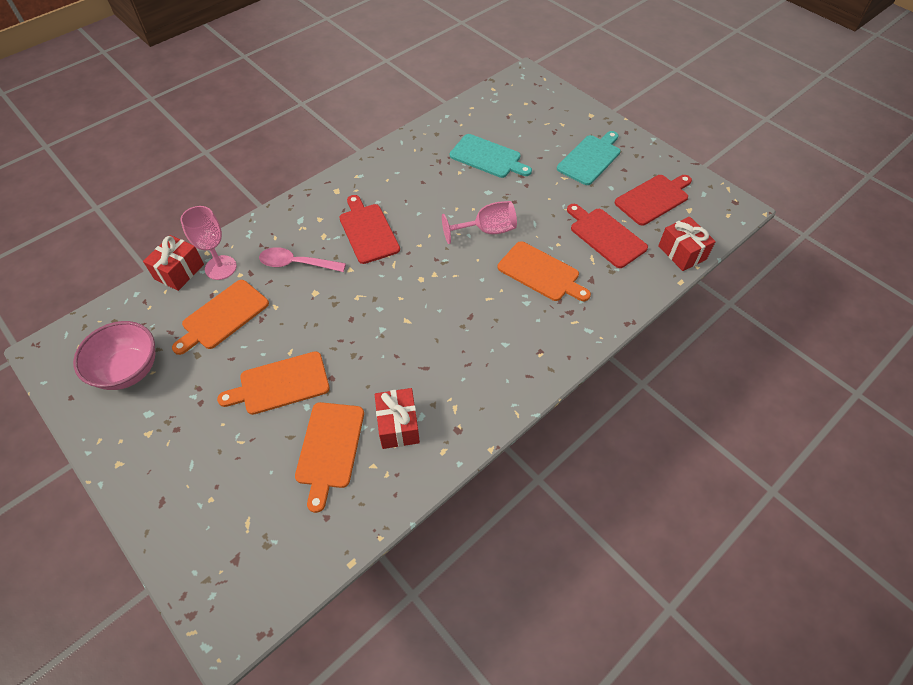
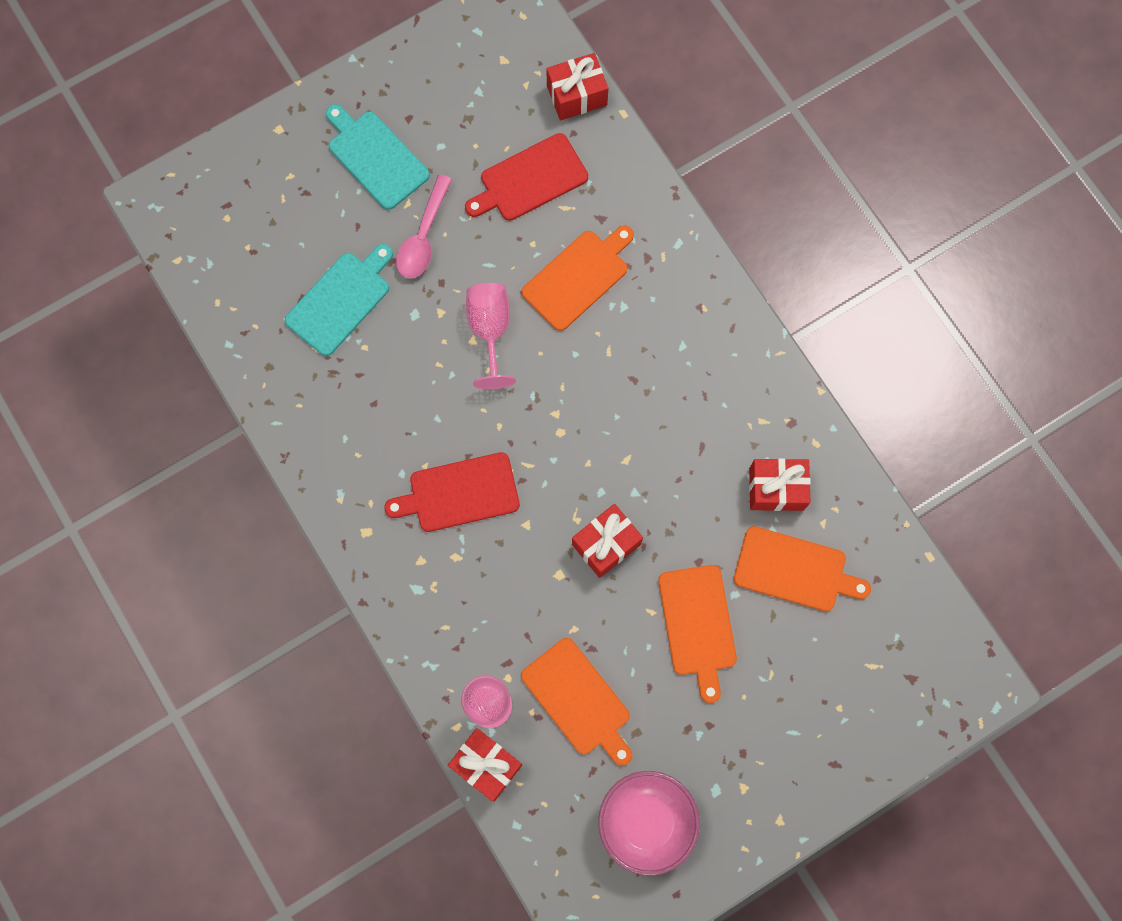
camera: 80 degrees left, 20 degrees up
pink spoon [259,247,346,272] -> pink spoon moved to [396,174,452,279]
red cutting board [614,175,692,226] -> none
none -> red gift [572,504,643,578]

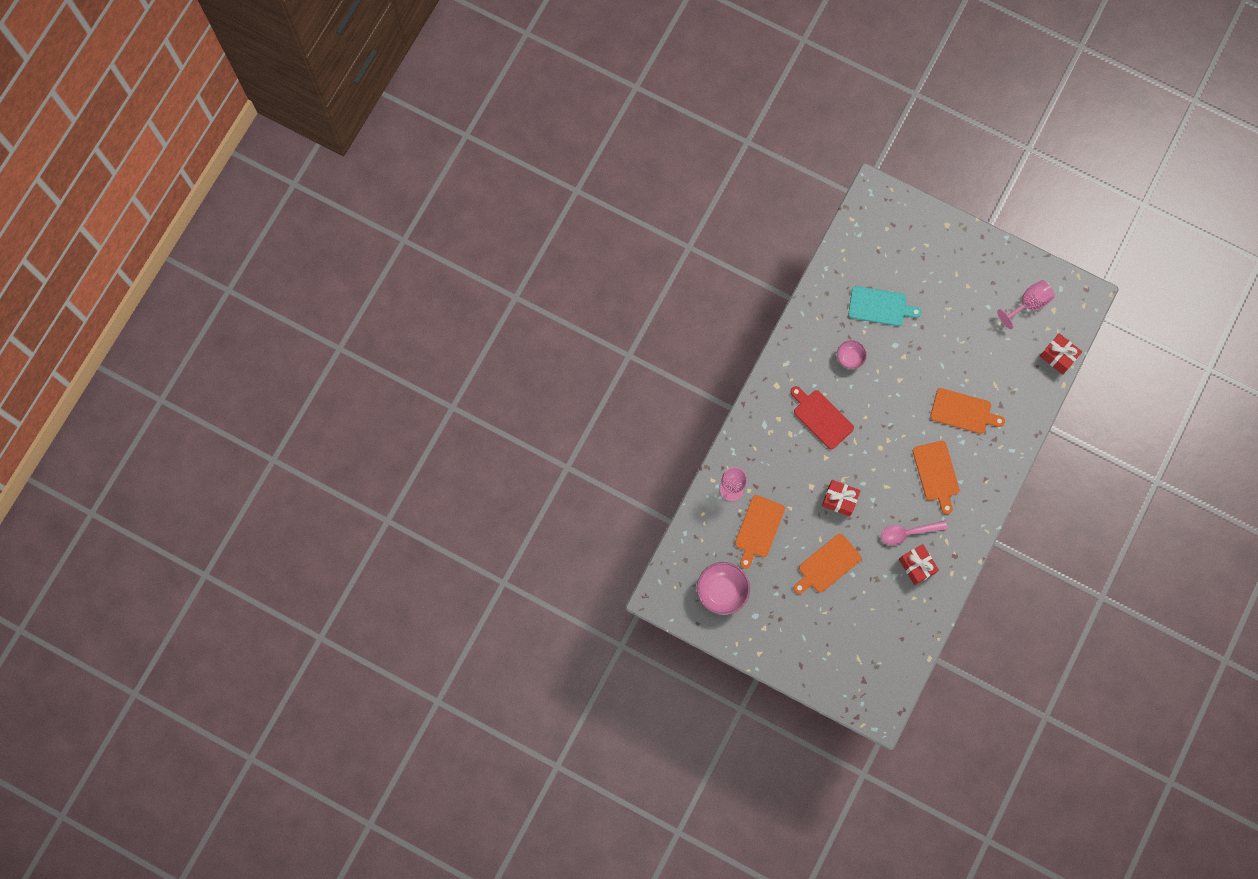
camera: 60 degrees right, 0 degrees up
turquoise cutting board [326,104,430,210] -> none
pink spoon [396,174,452,279] -> pink spoon moved to [881,521,947,545]
red gift [448,728,522,801] -> none
red cutting board [465,133,588,221] -> none
pink goblet [466,283,516,389] -> pink goblet moved to [997,280,1055,329]
orange cutting board [734,526,871,611] -> orange cutting board moved to [913,441,960,514]
none -> pink bowl [837,340,867,369]

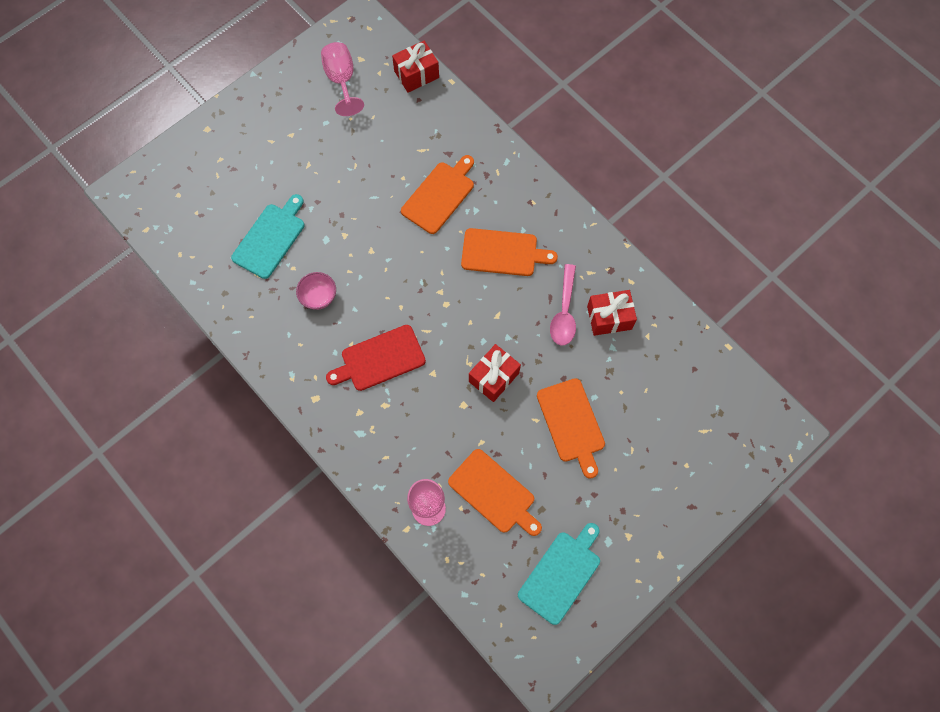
camera: 70 degrees left, 5 degrees down
pink bowl [697,562,750,615] -> turquoise cutting board [518,523,600,625]

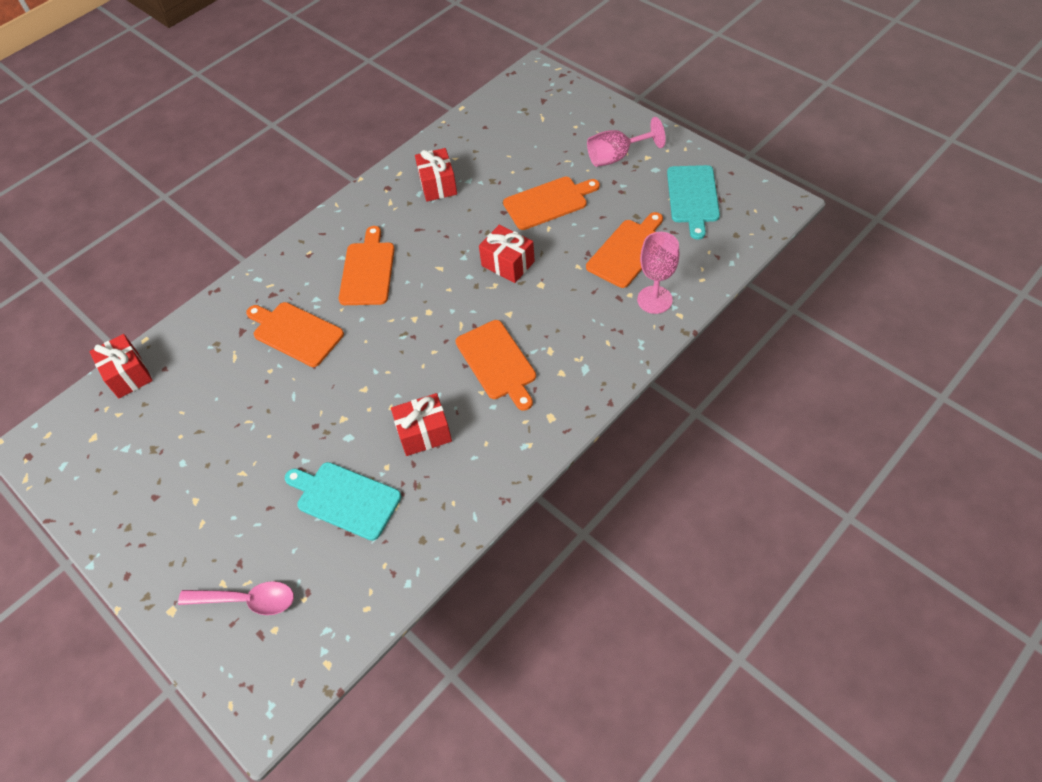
camera: 90 degrees left, 15 degrees down
pink bowl [296,272,336,310] -> red gift [391,393,452,456]
pink goblet [321,42,364,116] -> pink goblet moved to [587,117,666,167]
red cutting board [326,325,426,391] -> orange cutting board [455,320,536,411]
turquoise cutting board [518,523,600,625] -> turquoise cutting board turned 120 degrees counterclockwise [667,165,720,240]
pink spoon [550,264,576,345] -> pink spoon moved to [178,581,294,615]

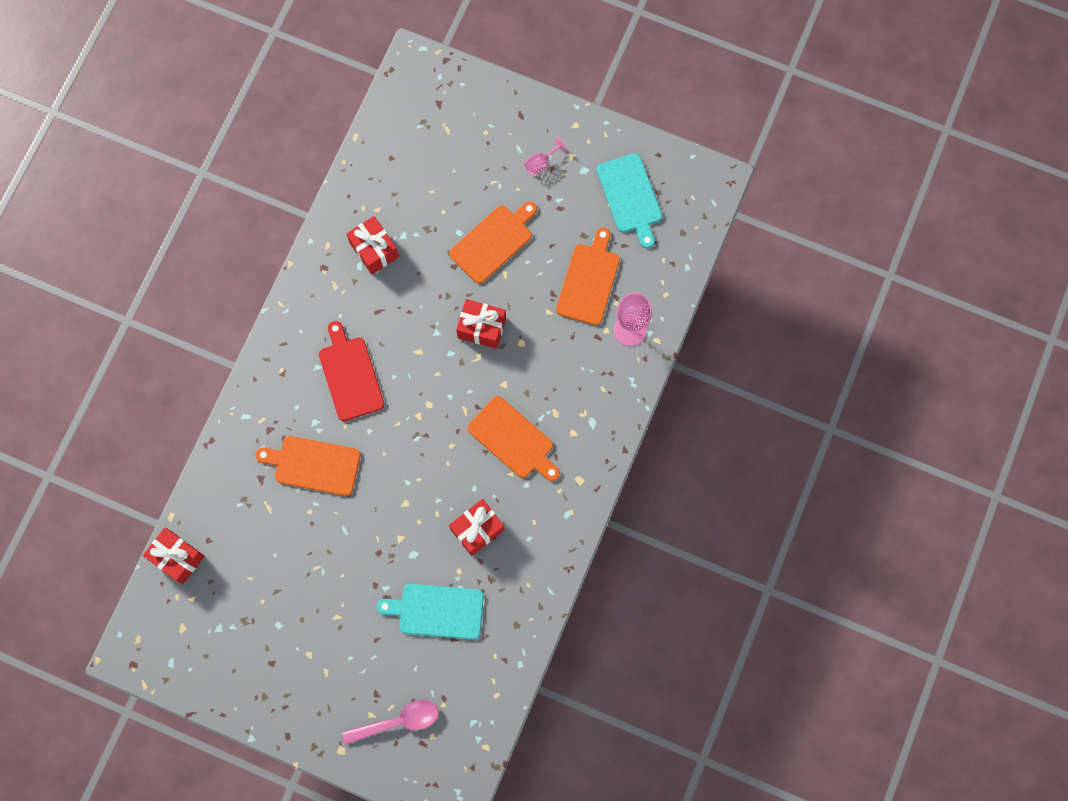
camera: 25 degrees left, 20 degrees up
orange cutting board [339,226,395,305] -> red cutting board [319,321,384,421]
pink goblet [587,117,666,167] -> pink goblet [524,137,567,177], size x0.57

